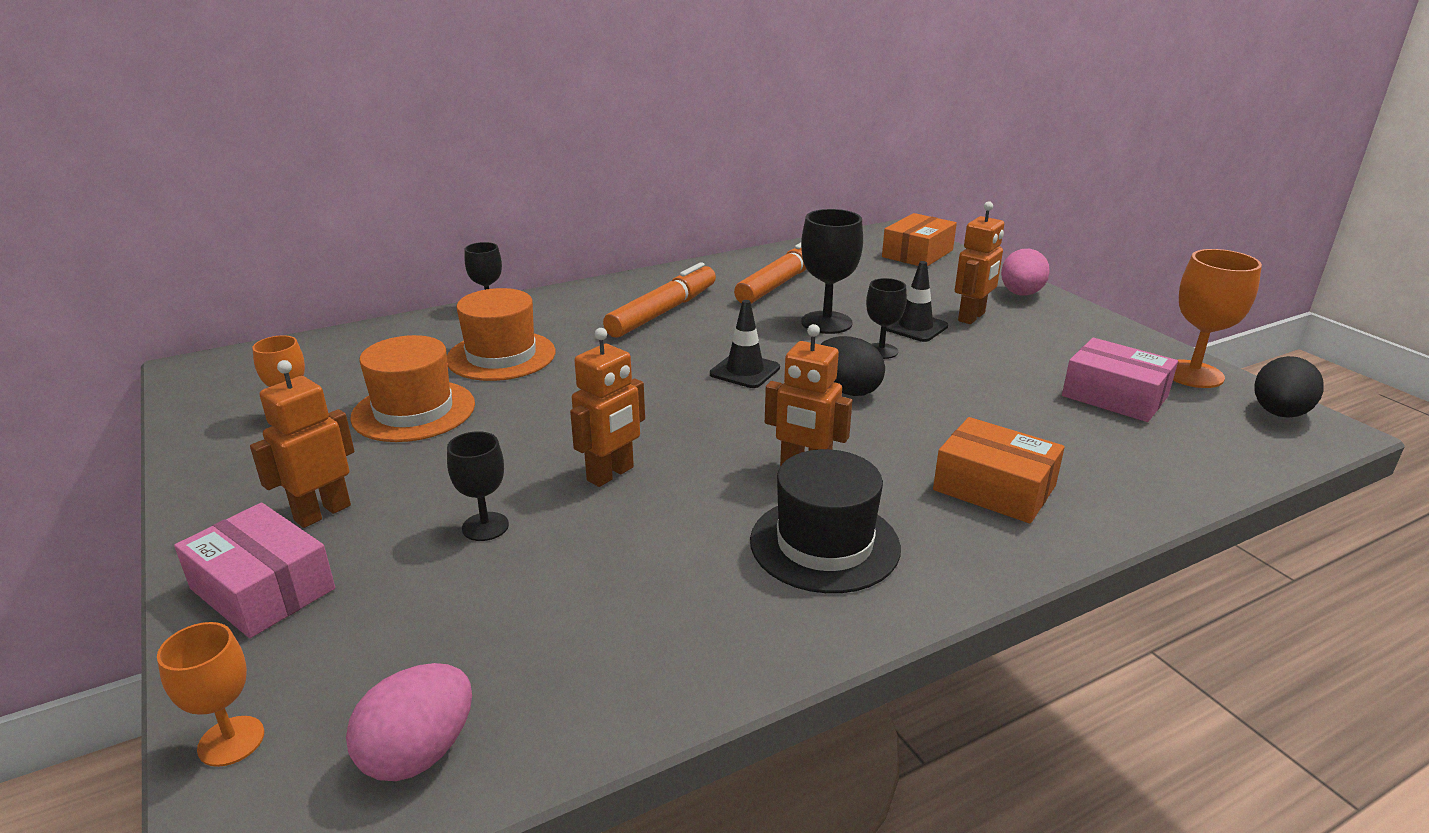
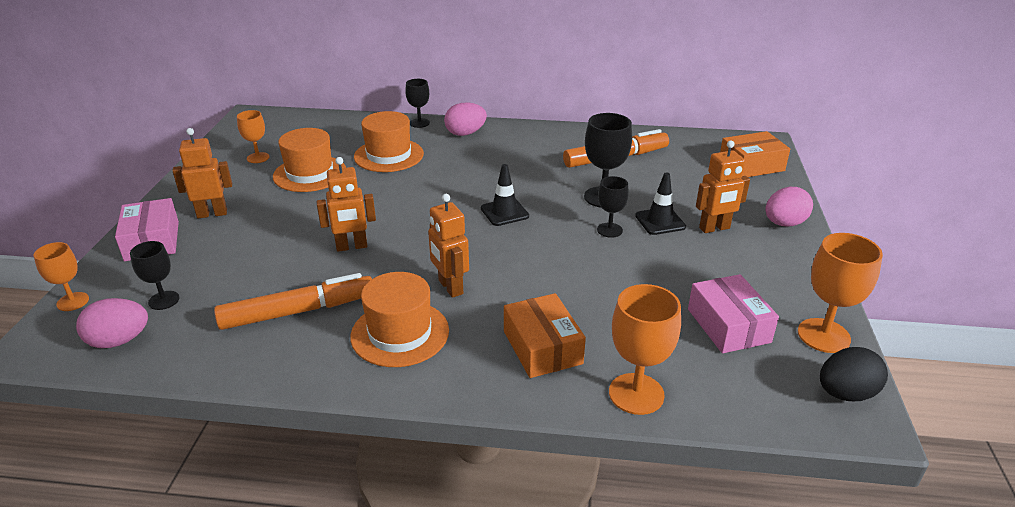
camera: 35 degrees right, 5 degrees up
black goblet [447,431,509,541] -> black goblet moved to [130,241,180,310]
orange marker [603,262,716,338] -> orange marker moved to [214,273,372,330]
black hat [750,449,901,593] -> orange hat [350,272,449,367]
black egg [820,336,885,396] -> none
none -> pink egg [444,102,487,136]
none -> orange goblet [609,284,681,415]

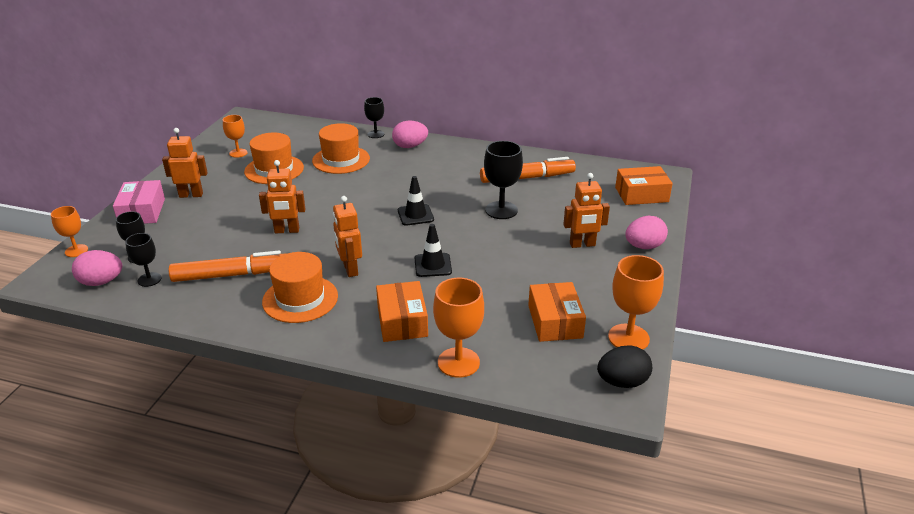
camera: 10 degrees right, 0 degrees up
black goblet [597,176,629,238] -> black goblet moved to [125,233,162,287]
black traffic cone [635,172,686,235] -> black traffic cone moved to [415,224,452,277]
pink box [688,274,779,353] -> orange box [528,282,586,342]

